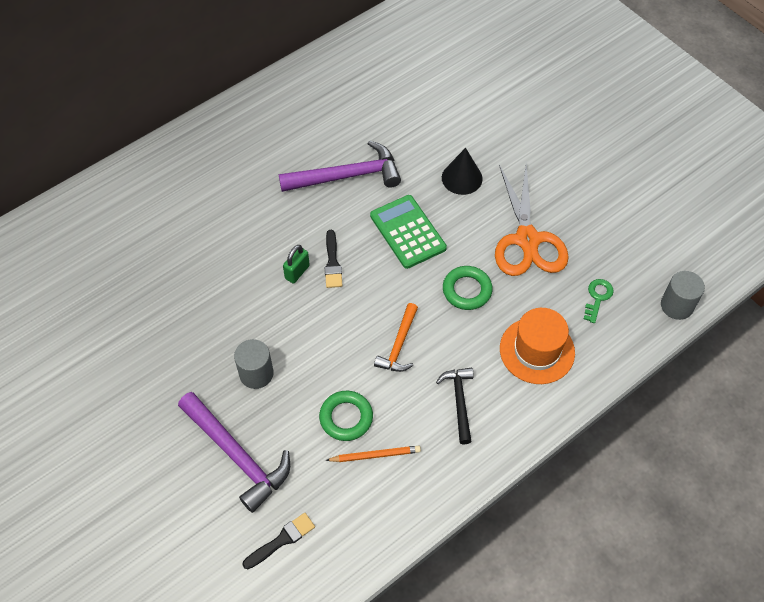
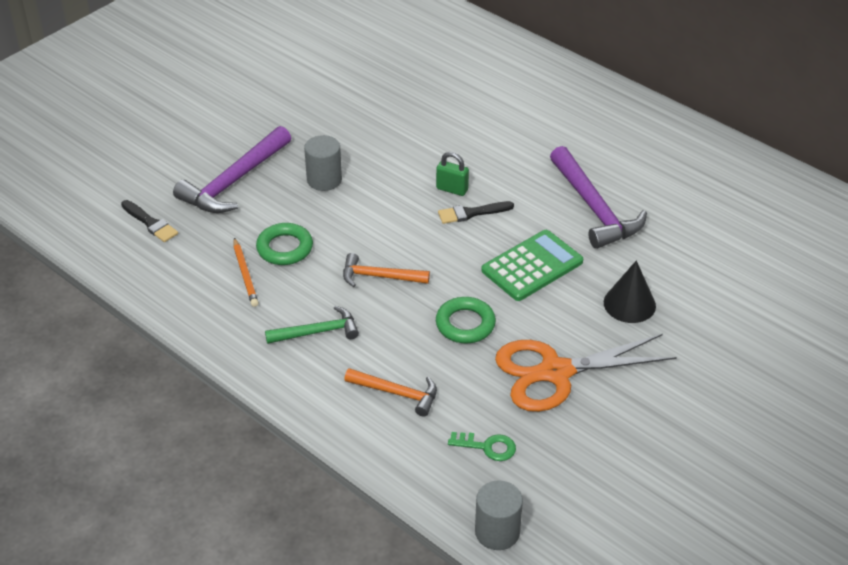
camera: 80 degrees right, 15 degrees down
black hammer [436,367,474,444] -> green hammer [265,306,359,344]
orange hat [500,308,575,384] -> orange hammer [344,368,437,417]

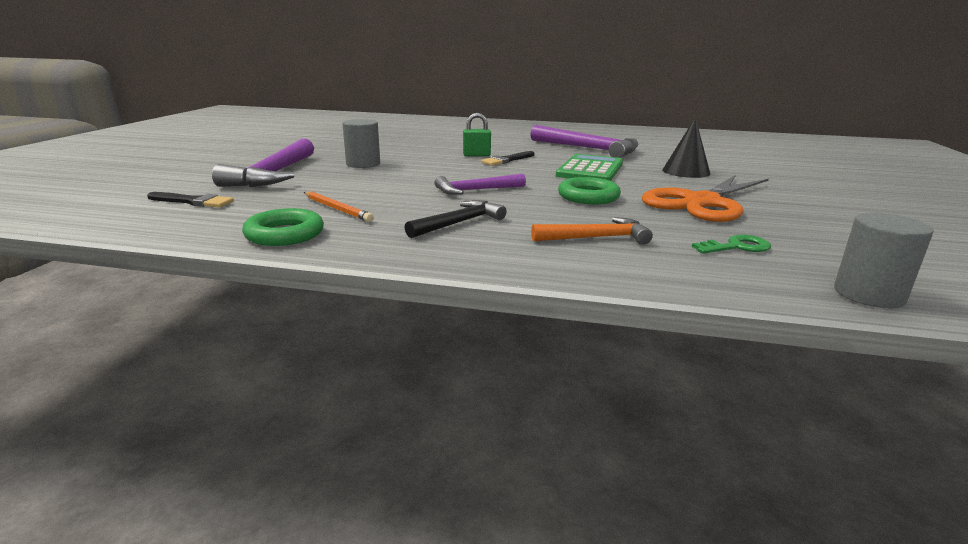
camera: 30 degrees left, 20 degrees down
green ring [256,223,313,265] -> green ring moved to [242,208,324,246]
green hammer [265,306,359,344] -> black hammer [404,200,506,238]
orange hammer [343,253,430,287] -> purple hammer [435,174,526,195]

